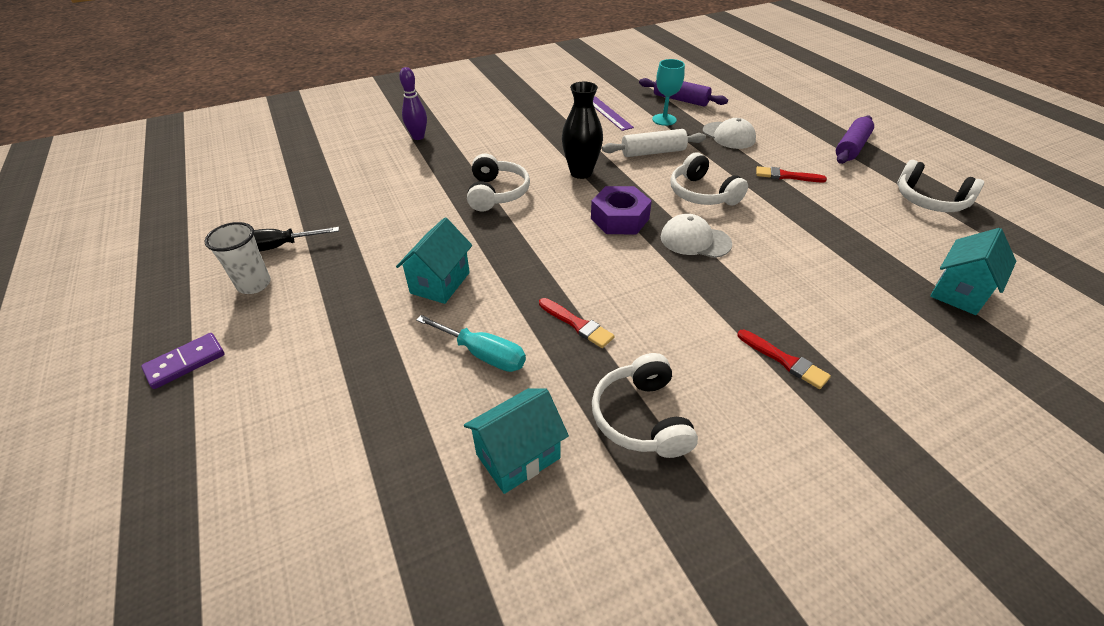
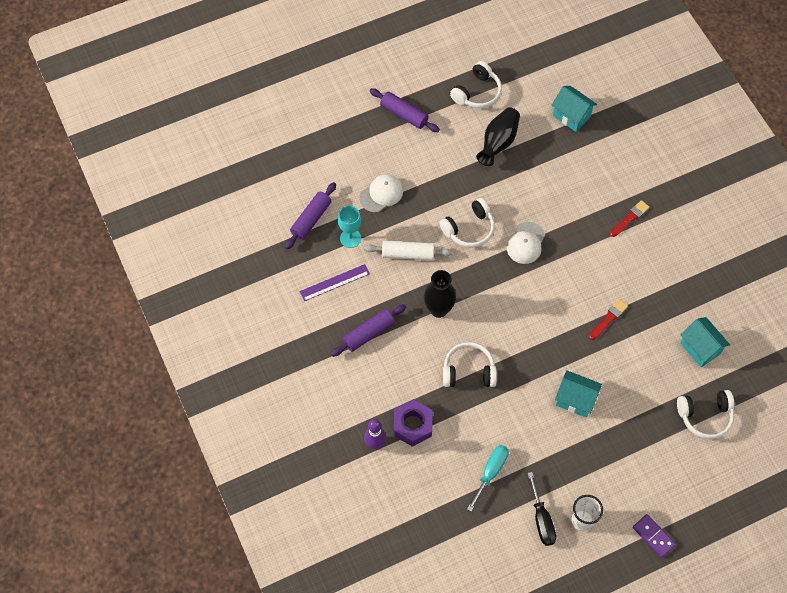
camera: 90 degrees left, 20 degrees up
turquoise screwdriver [416,315,526,372] -> turquoise screwdriver moved to [467,445,509,511]
purple nut [591,186,652,234] -> purple nut moved to [393,399,433,447]
white headphones [592,353,698,458] -> white headphones moved to [677,390,734,439]
white rolling pin [602,129,706,157] -> white rolling pin turned 75 degrees counterclockwise [364,240,452,260]
red brush [756,166,827,182] -> none
none -> purple rolling pin [331,304,406,357]
none -> black vase [476,107,520,166]

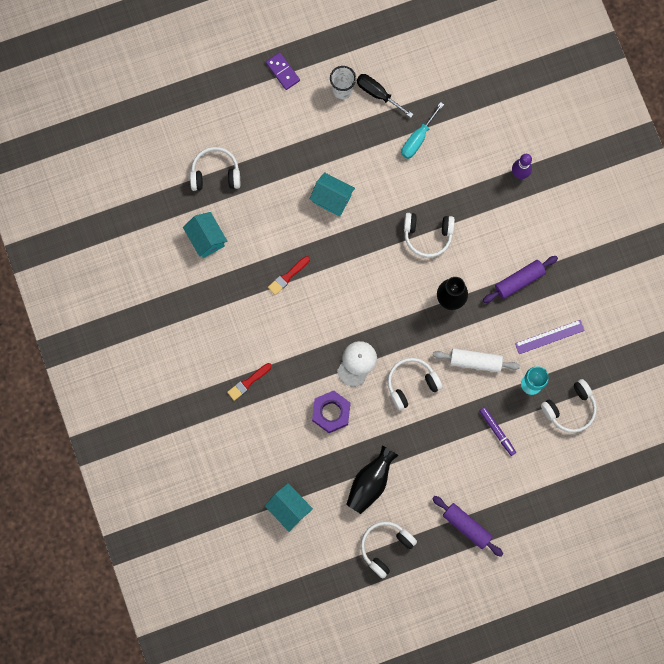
camera: 175 degrees left, 15 degrees up
purple rolling pin [285,182,336,249] -> white headphones [541,379,597,433]
white cap [359,175,403,212] -> purple marker [479,407,516,456]
purple nut [393,399,433,447] -> purple nut moved to [312,390,351,433]
black screwdriver [528,472,556,546] -> black screwdriver turned 45 degrees counterclockwise [357,74,414,118]

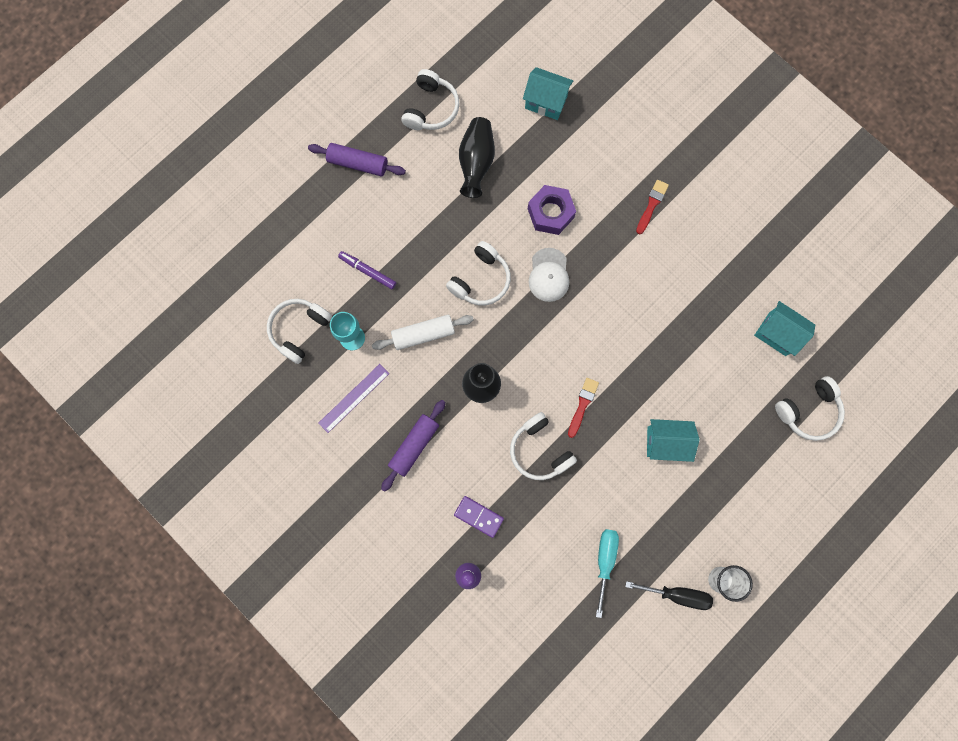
camera: 155 degrees right, 0 degrees up
purple domino [266,52,300,90] -> purple domino moved to [454,496,504,538]
red brush [268,256,310,295] -> red brush moved to [568,378,599,438]
white headphones [404,213,455,258] -> white headphones turned 105 degrees counterclockwise [510,412,577,480]

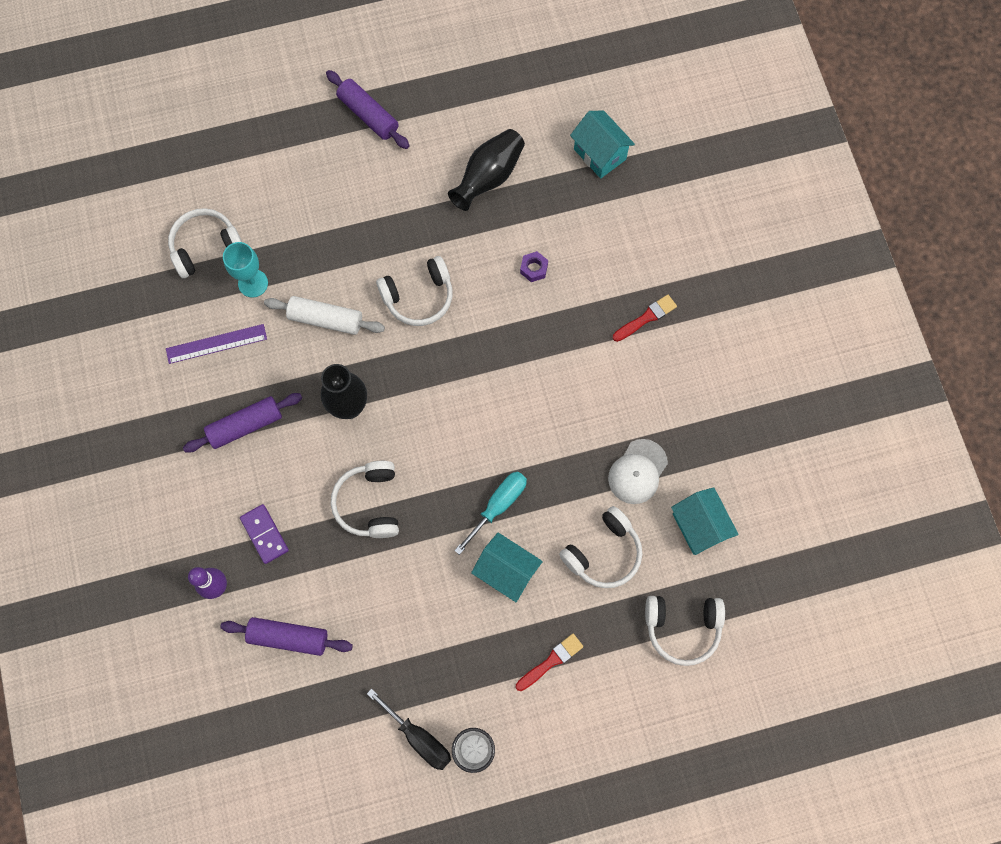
camera: 30 degrees right, 5 degrees down
purple marker [338,251,396,289] -> none
white headphones [401,69,459,130] -> white headphones moved to [559,506,642,588]
purple nut [528,185,576,235] -> purple nut [520,251,548,282], size x0.51
white cap [529,248,569,302] -> white cap moved to [608,439,668,504]
red brush [568,378,599,438] -> red brush moved to [516,634,583,691]
turquoise screwdriver [596,529,619,618] -> turquoise screwdriver moved to [454,471,527,555]
none -> purple rolling pin [220,617,353,656]

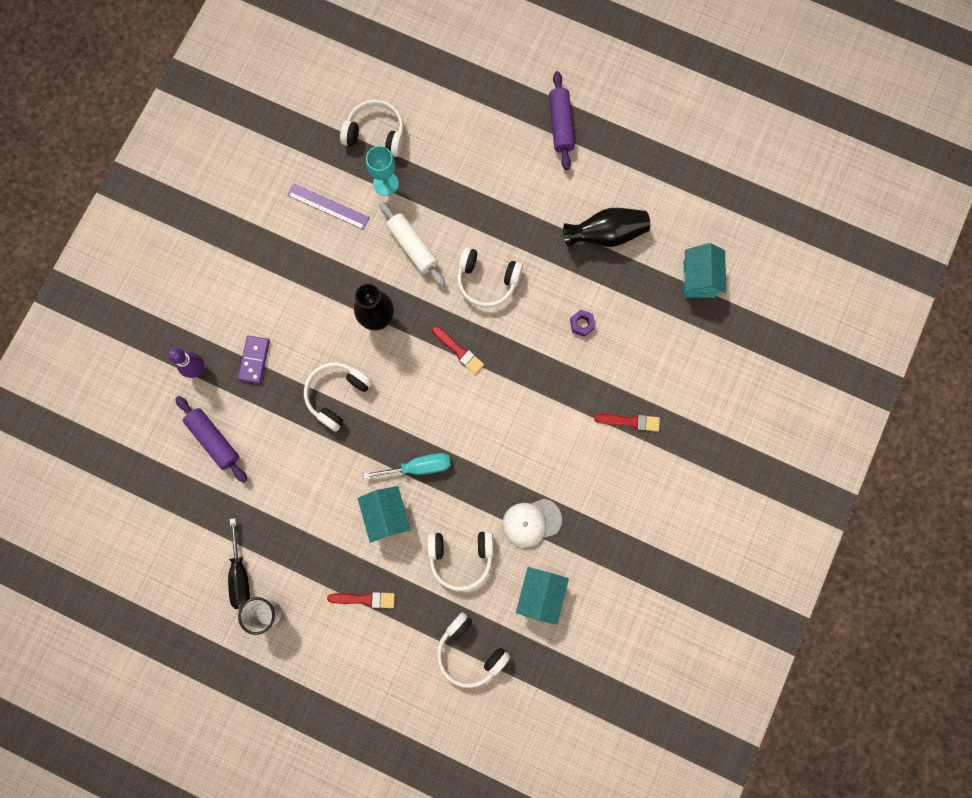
camera: 40 degrees right, 5 degrees up
purple rolling pin [183,393,302,452] -> none
none -> red brush [432,326,484,374]

